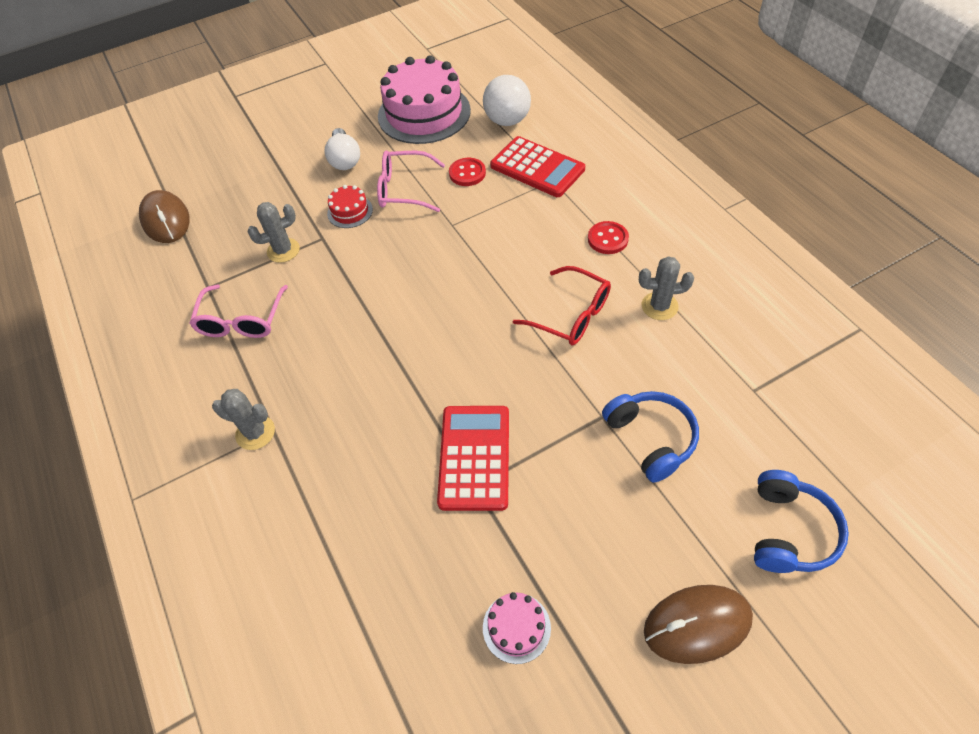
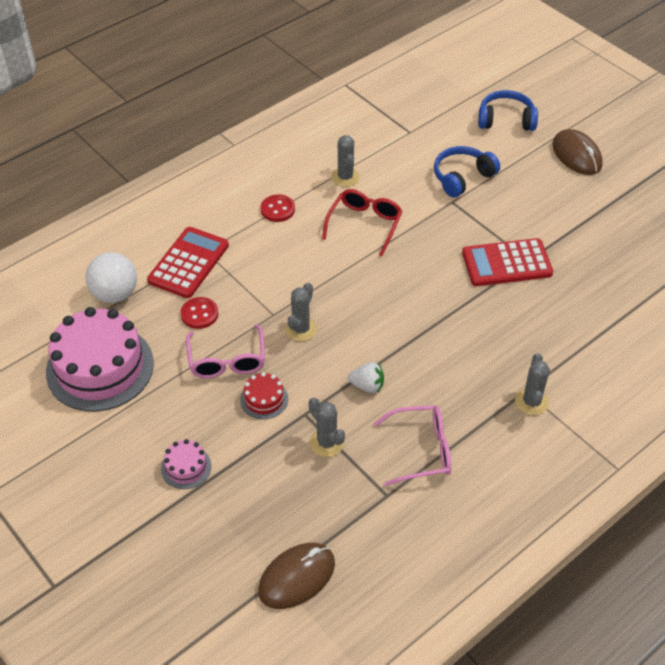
camera: 105 degrees left, 5 degrees down
white light bulb [325,128,360,170] -> none
pink cake [483,592,551,664] -> pink cake moved to [161,439,211,489]
none -> grey cactus [285,283,317,341]
none -> white strawberry [348,362,384,393]

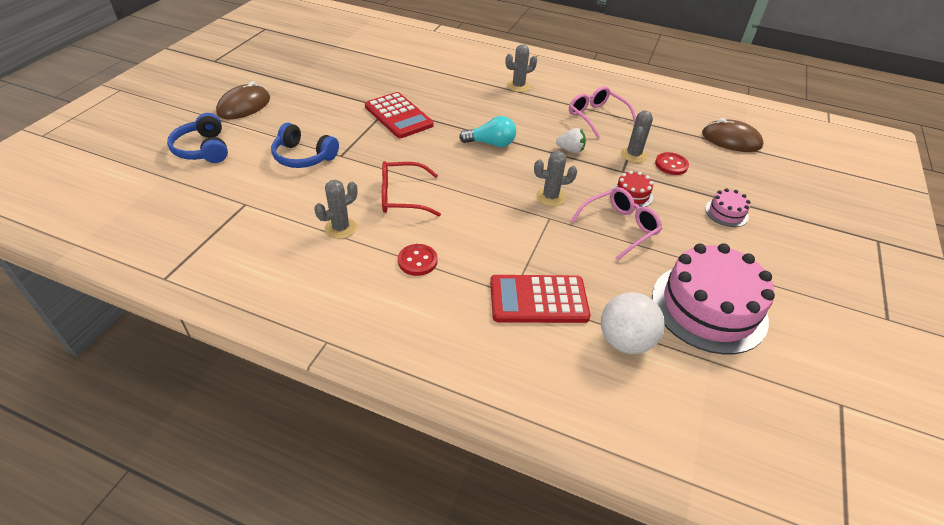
camera: 120 degrees left, 5 degrees down
red button [181,297,218,329] -> red button moved to [655,152,689,175]
white strawberry [348,362,384,393] -> white strawberry turned 120 degrees clockwise [556,128,586,153]
none -> turquoise light bulb [459,116,516,147]

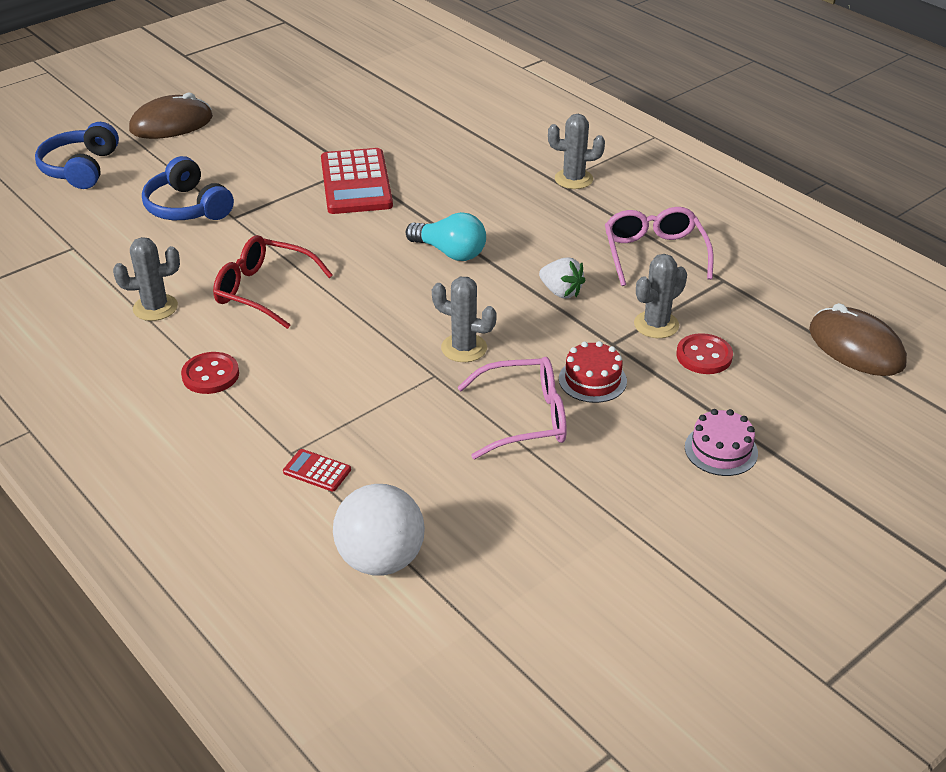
camera: 30 degrees right, 5 degrees down
red calculator [490,275,590,323] -> red calculator [283,449,351,492], size x0.43
pink cake [652,243,775,354] -> none

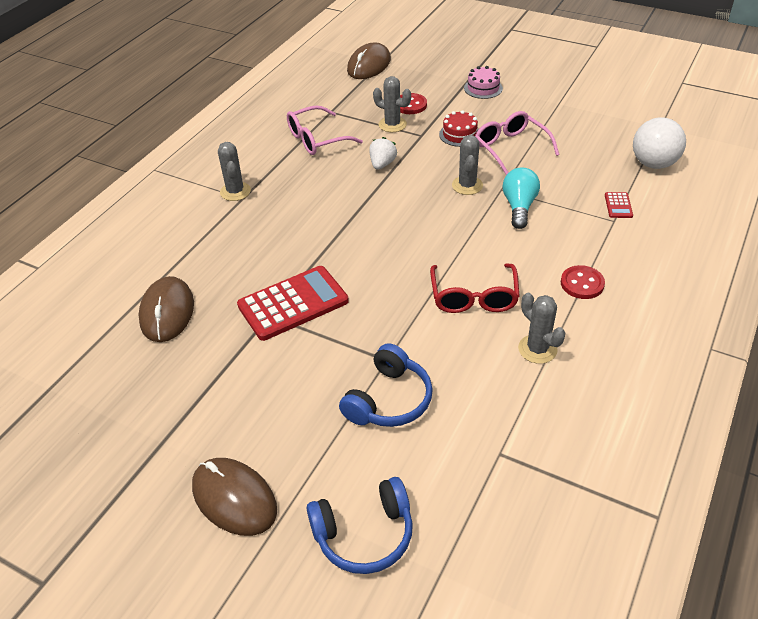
camera: 110 degrees left, 5 degrees up
turquoise light bulb [406,212,486,261] -> turquoise light bulb moved to [503,167,540,229]
none -> brown mouse [139,276,194,342]

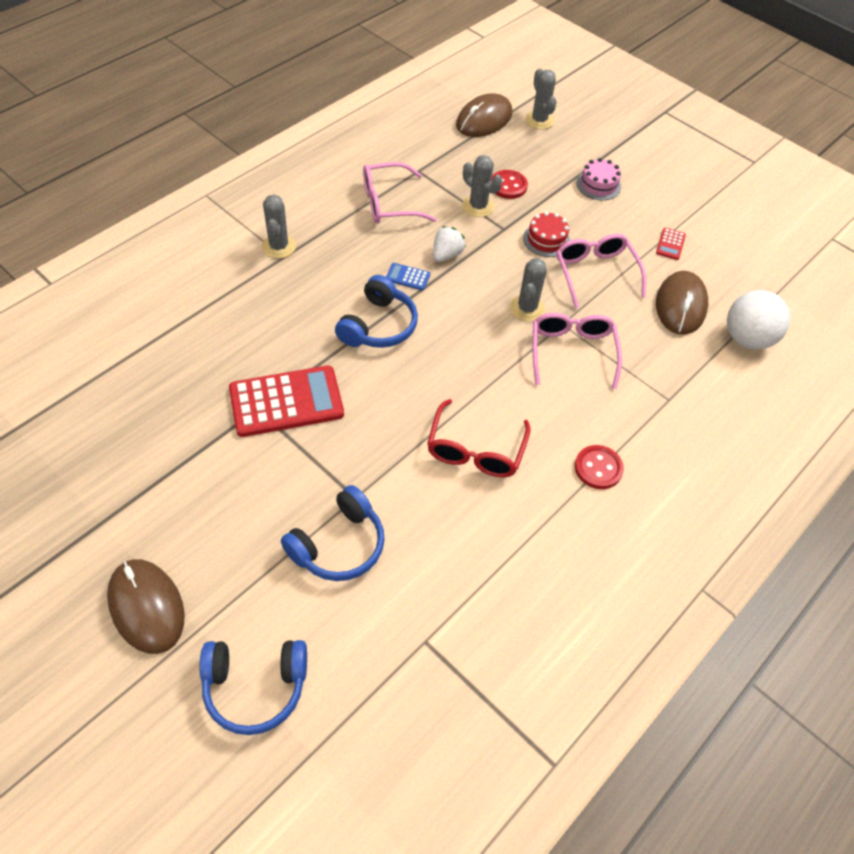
camera: 10 degrees right, 10 degrees up
brown mouse [139,276,194,342] -> brown mouse moved to [656,271,708,335]
turquoise light bulb [503,167,540,229] -> pink glasses [533,313,622,389]
grey cactus [518,293,565,364] -> grey cactus moved to [525,68,557,130]
red calculator [605,192,633,218] -> red calculator moved to [656,228,686,260]
none -> blue headphones [335,275,418,348]
none -> blue calculator [386,263,430,290]

